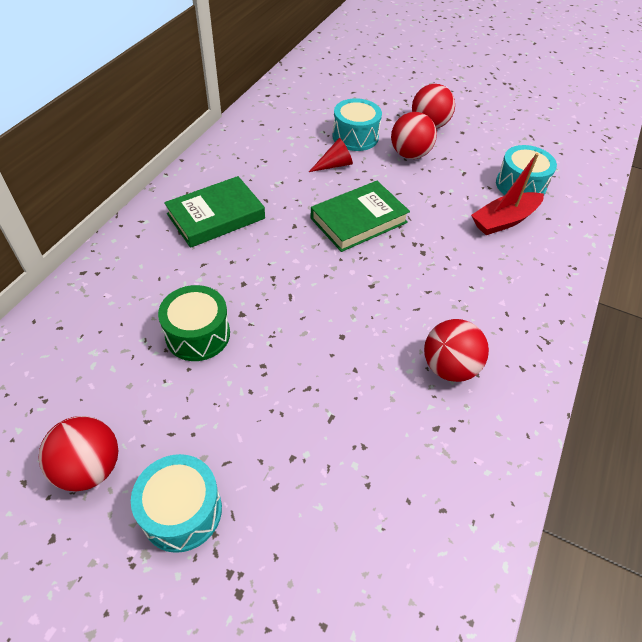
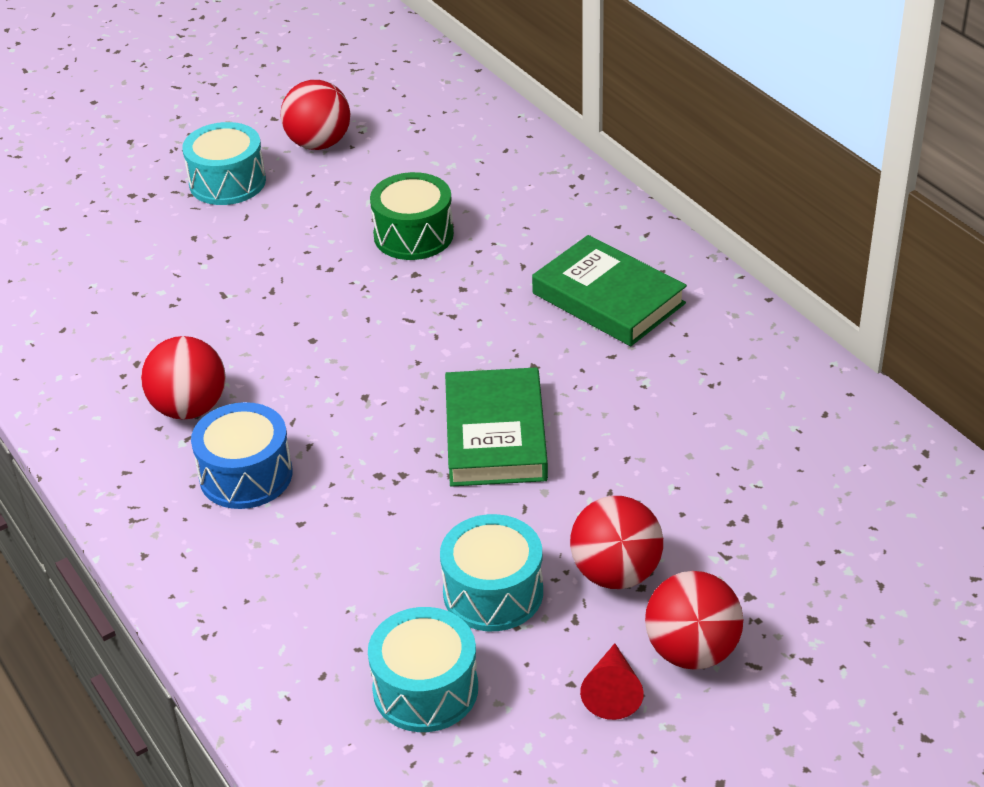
camera: 125 degrees right, 10 degrees down
green book [164,176,265,248] -> green book turned 45 degrees counterclockwise [532,235,687,346]
red cone [309,138,353,172] -> red cone moved to [580,643,644,720]
turquoise drum [332,98,382,151] -> turquoise drum moved to [440,514,543,631]
red boat [471,153,544,235] -> none
none -> blue drum [191,402,292,509]

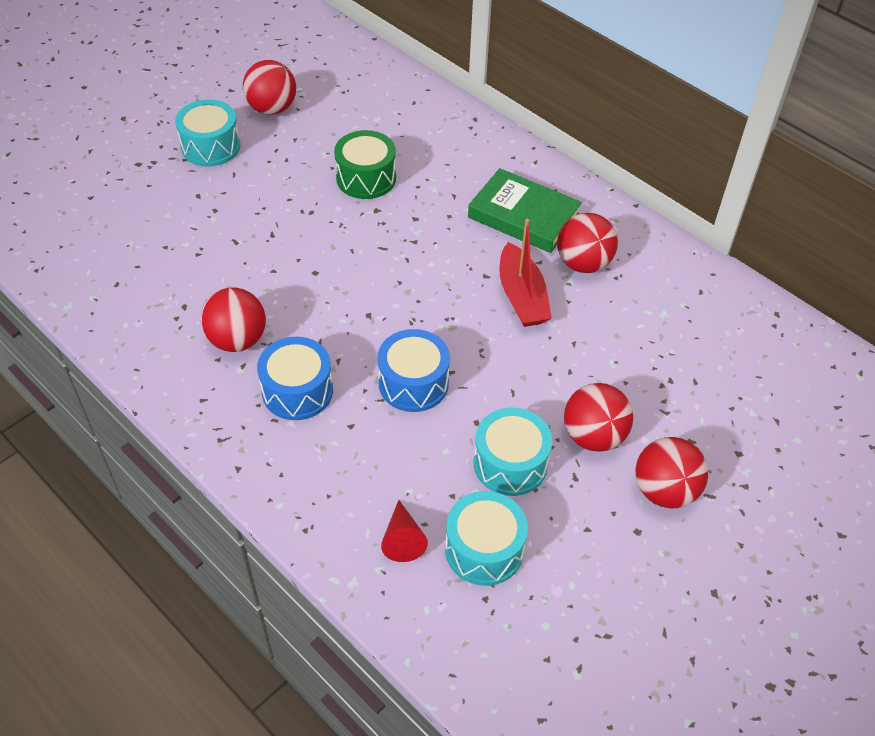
camera: 15 degrees left, 10 degrees up
green book [445,367,548,487] -> none
red cone [580,643,644,720] -> red cone moved to [381,500,428,562]
none -> blue drum [377,329,450,412]
none -> red boat [500,219,552,327]
none -> red ball [557,213,618,273]

